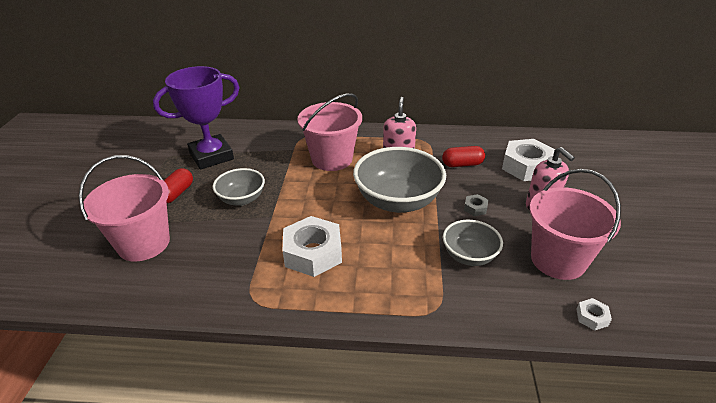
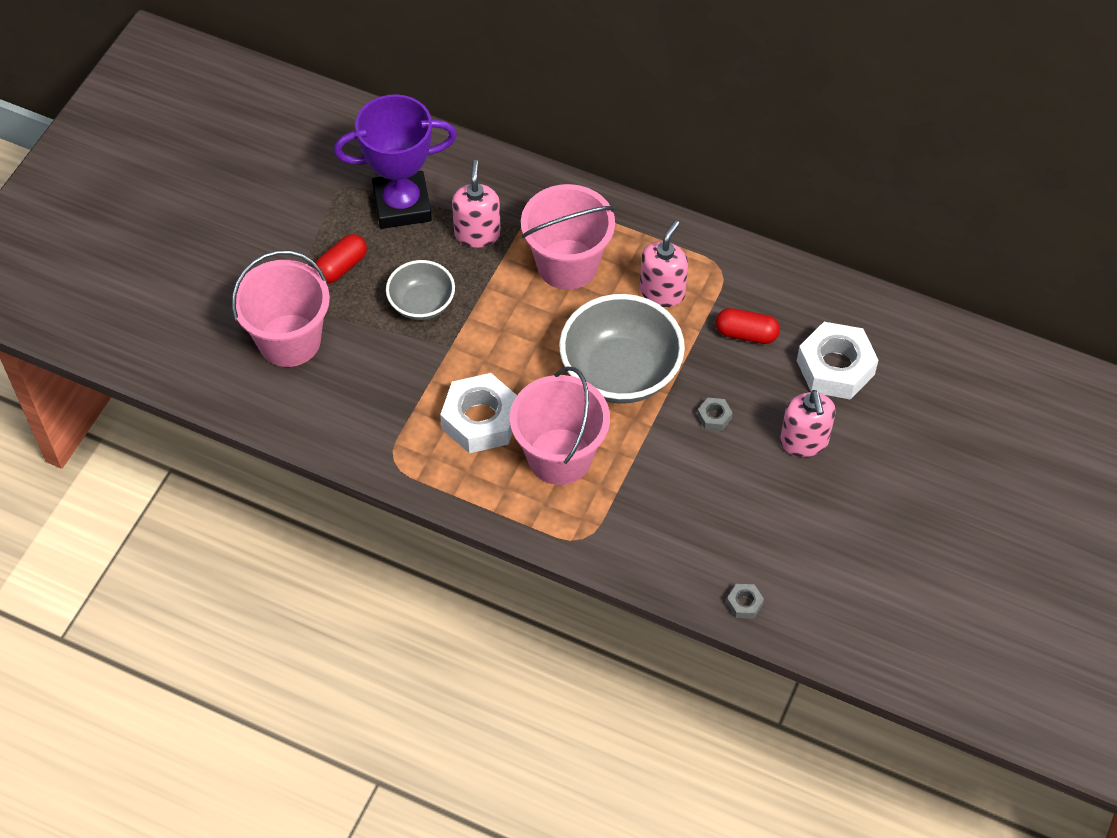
camera: 20 degrees right, 20 degrees up
grey bowl [443,220,503,266] -> none
pink bucket [530,169,621,280] -> pink bucket moved to [510,366,610,485]
white nut [576,298,612,330] -> grey nut [726,584,764,619]
none -> pink soap dispenser [452,160,501,248]

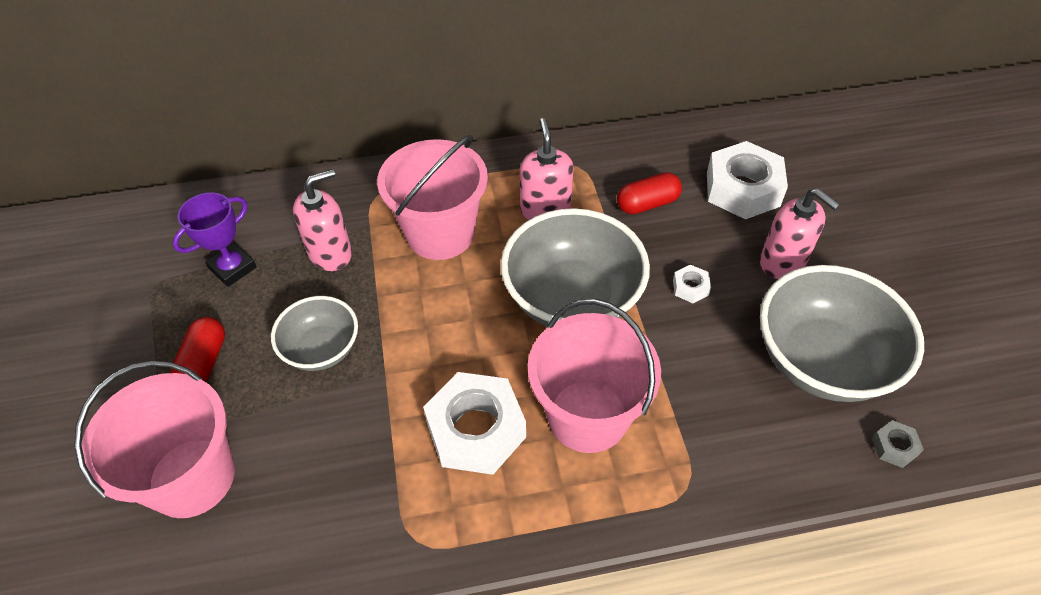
camera: 35 degrees left, 5 degrees down
purple trophy [334,94,457,229] -> purple trophy [172,192,256,287], size x0.57
pink soap dispenser [452,160,501,248] -> pink soap dispenser turned 90 degrees clockwise [293,169,352,271]
grey nut [697,398,733,431] -> white nut [673,264,711,303]
none -> grey bowl [760,265,924,402]

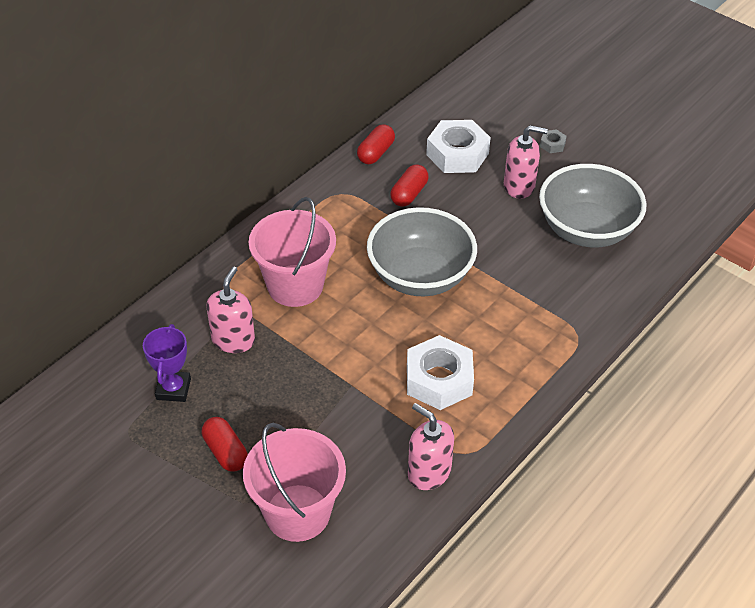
camera: 40 degrees left, 5 degrees down
grey bowl [271,296,358,371] -> none
pink soap dispenser [520,118,573,220] -> pink soap dispenser moved to [408,403,454,490]
pink bucket [528,299,661,453] -> none
white nut [673,264,711,303] -> none
grey nut [872,420,924,468] -> grey nut moved to [540,129,567,153]
none -> red capsule [357,124,395,164]

